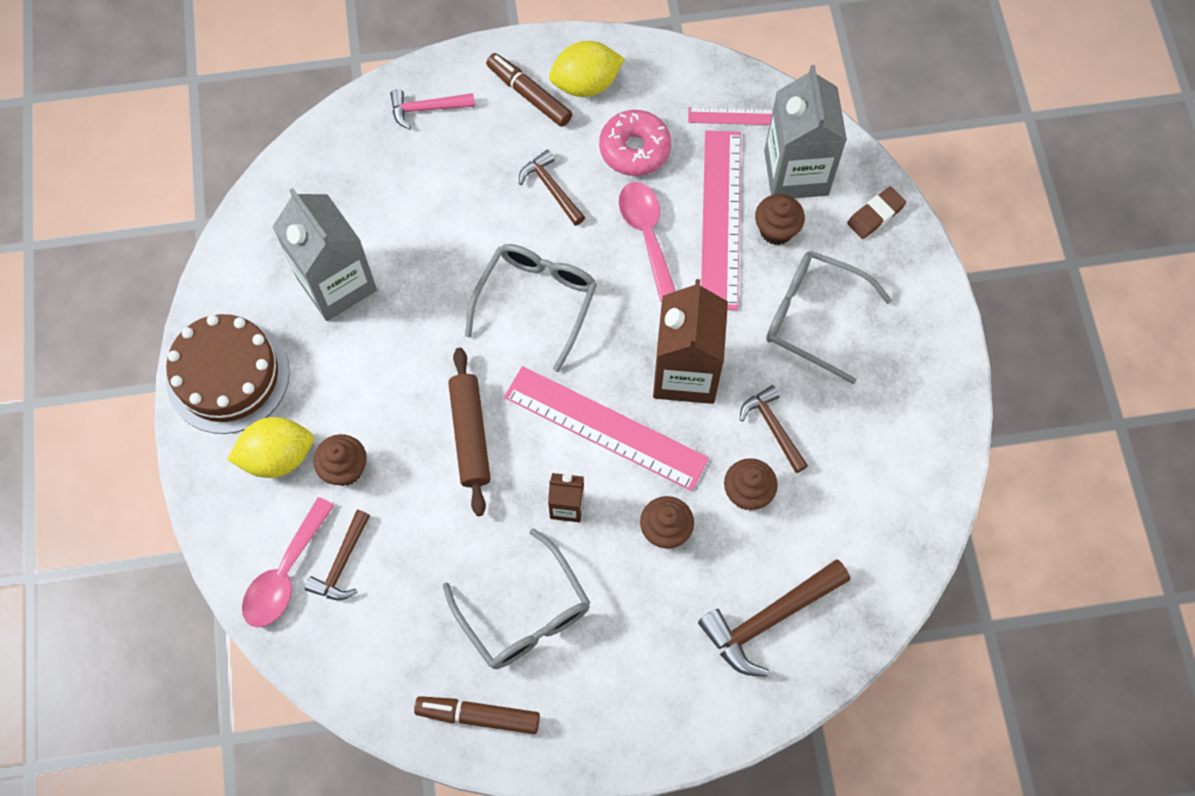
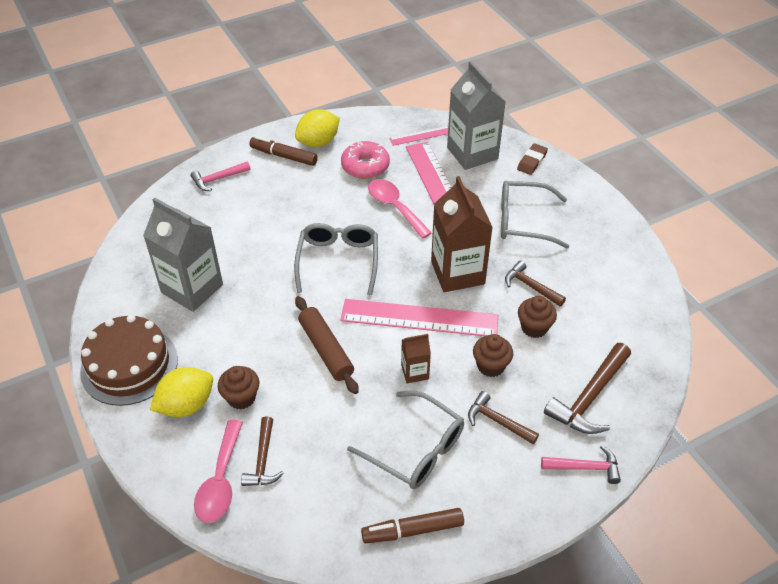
camera: 20 degrees left, 20 degrees down
brown hammer [519,150,585,226] -> brown hammer moved to [468,391,539,444]
brown cupcake [755,194,805,245] -> none
none -> pink hammer [541,445,621,484]

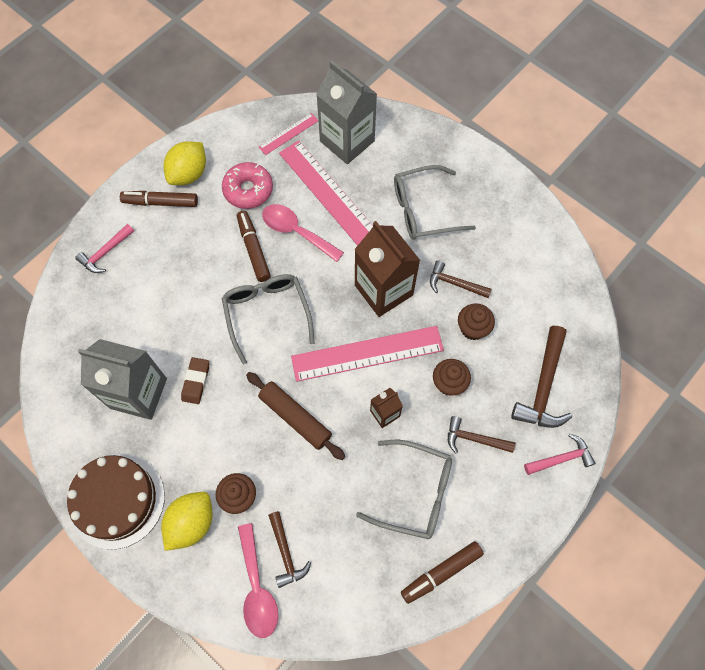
camera: 20 degrees left, 20 degrees up
brown eraser [517,143,548,175] -> brown eraser moved to [181,357,209,404]
none -> brown marker [237,211,271,282]

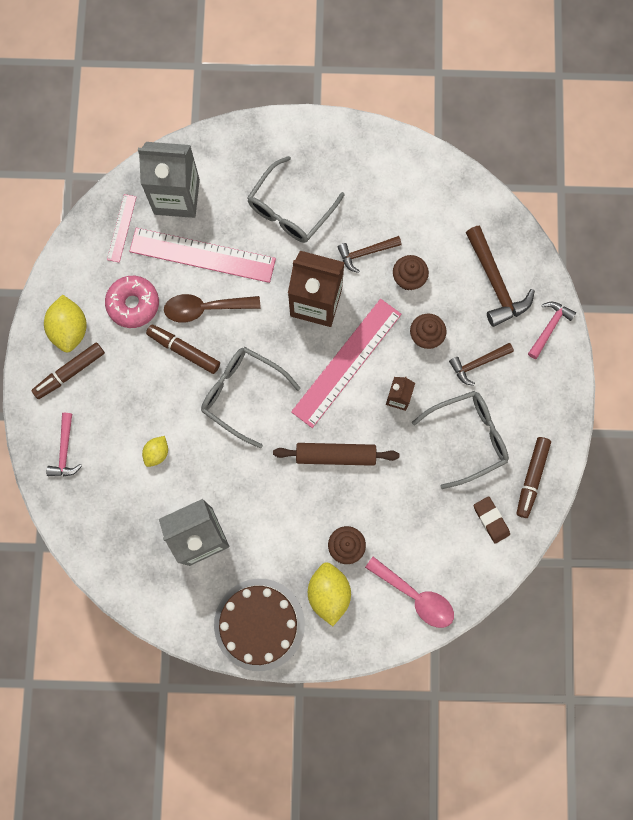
camera: 40 degrees left, 10 degrees up
brown eraser [181,357,209,404] -> brown eraser moved to [474,496,510,544]
pink spoon [262,204,344,262] -> brown spoon [164,294,261,323]
brown hammer [268,511,311,588] -> none
none -> yellow lemon [142,436,168,467]

